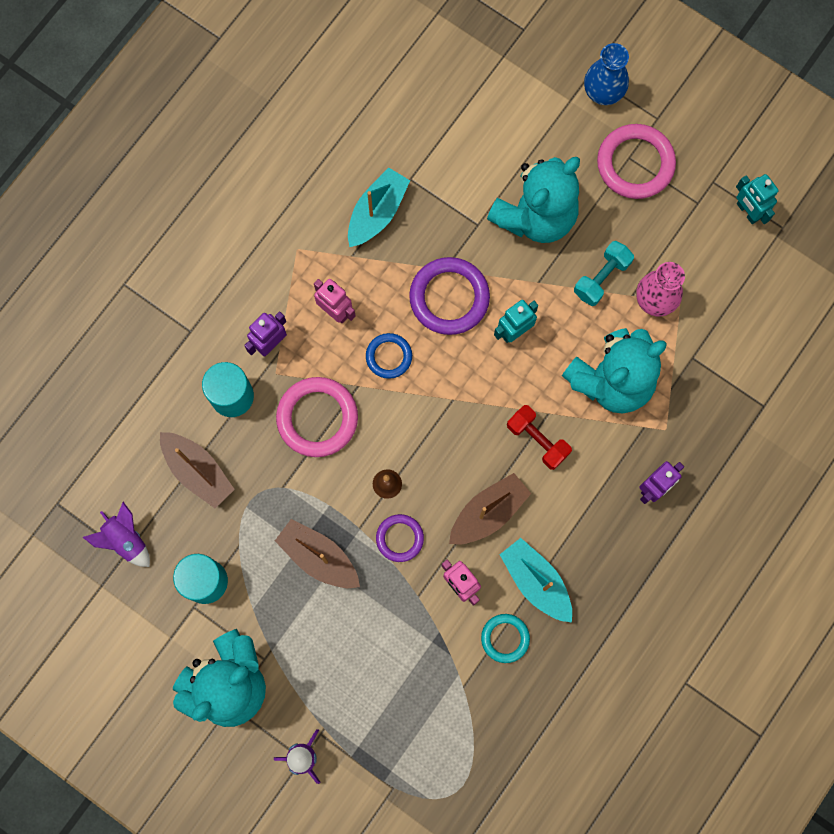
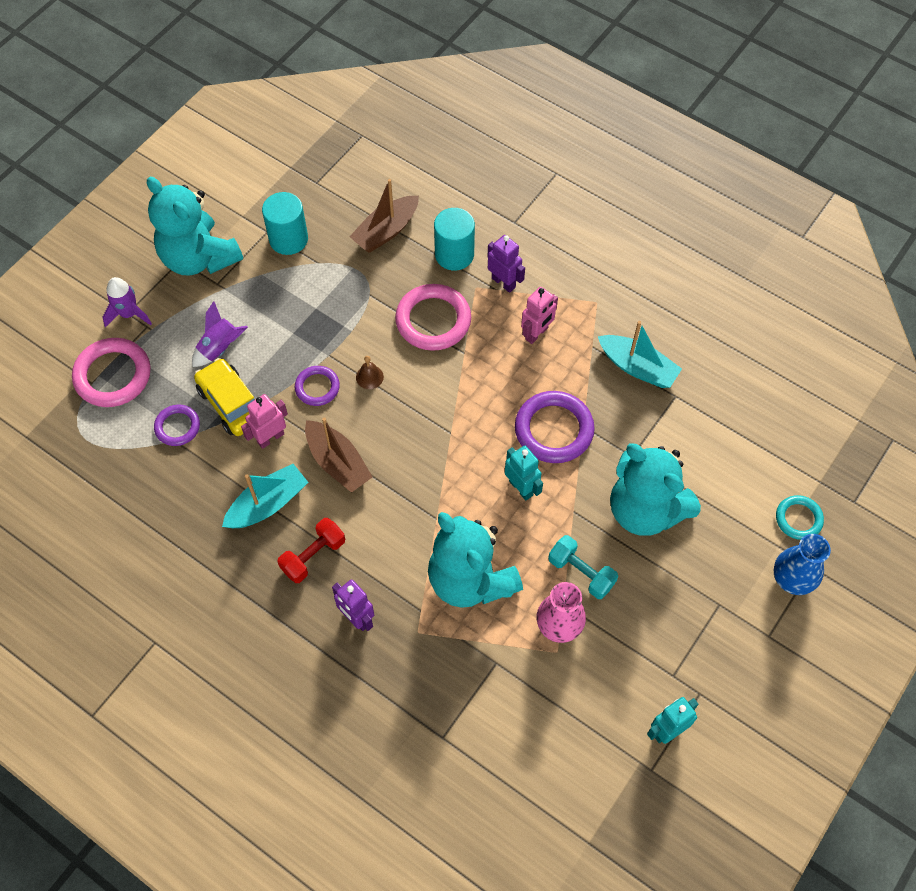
camera: 90 degrees right, 15 degrees down
purple rocket [83,502,150,567] -> purple rocket moved to [192,301,248,367]
brown boat [275,519,360,588] -> none
blue ring [366,333,412,379] -> none
turquoise ring [481,614,530,663] -> turquoise ring moved to [776,495,824,540]
red dumbbell [507,405,572,470] -> red dumbbell moved to [277,518,345,583]
pink ring [597,124,676,199] -> pink ring moved to [72,338,150,407]
none -> purple ring [154,405,200,446]
none -> yellow car [194,358,255,436]

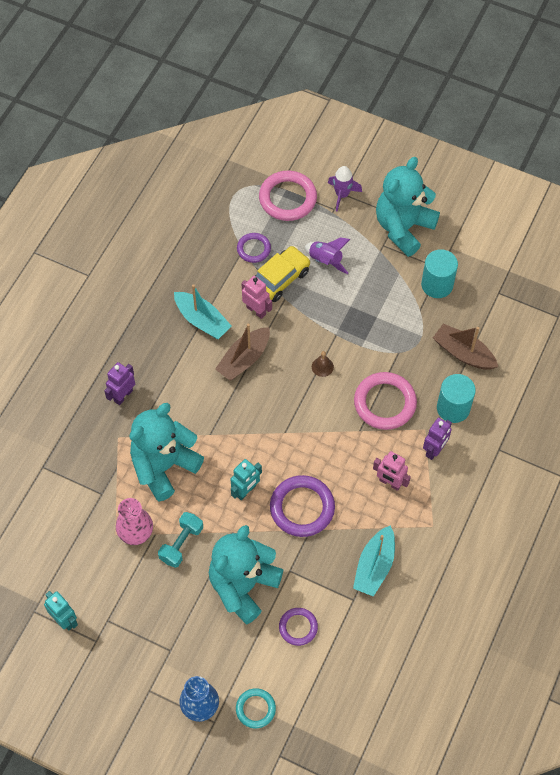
camera: 80 degrees right, 0 degrees up
red dumbbell [277,518,345,583] -> none
purple ring [295,366,340,406] -> purple ring moved to [279,608,318,646]

